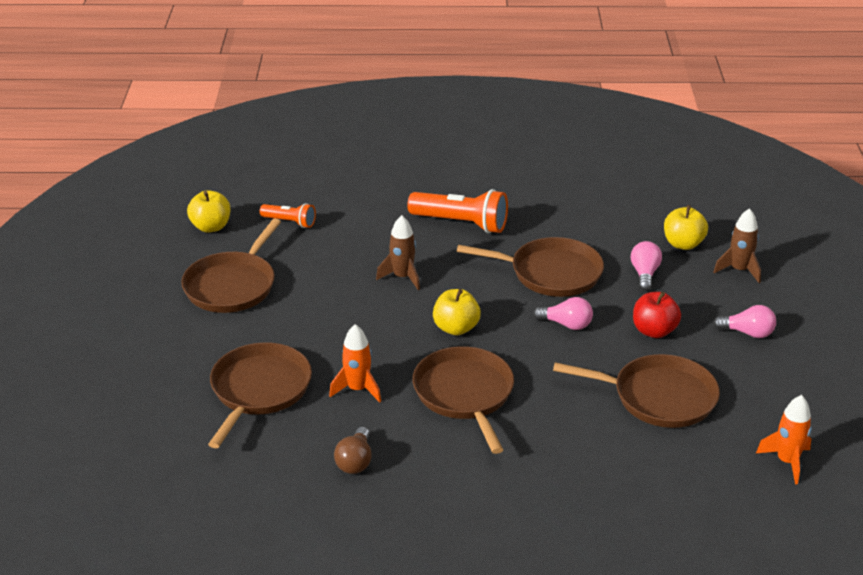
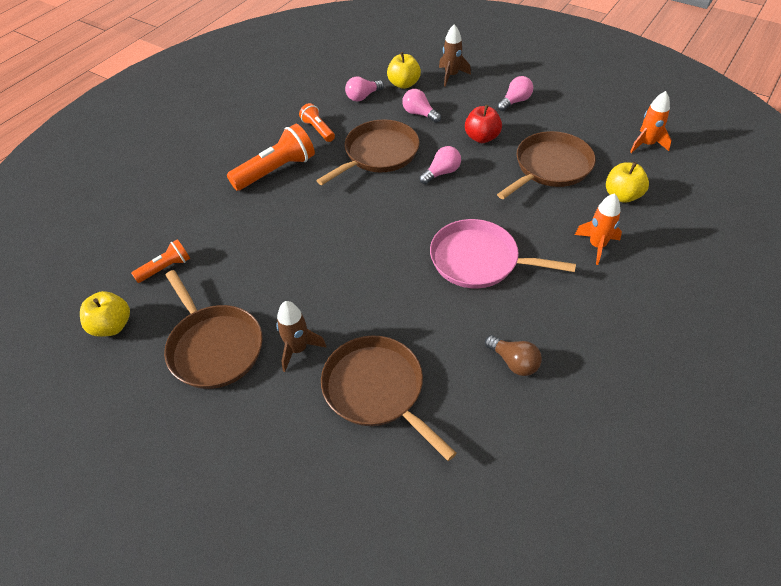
camera: 55 degrees left, 15 degrees up
orange rocket [329,324,381,403] -> orange rocket moved to [575,193,622,265]
brown rocket [376,215,420,290] -> brown rocket moved to [276,301,326,372]
brown pan [413,346,514,454] -> pink pan [430,219,576,288]
yellow apple [433,289,481,335] -> yellow apple moved to [606,162,649,203]
none -> orange flashlight [299,103,335,142]
none -> pink light bulb [345,76,384,101]

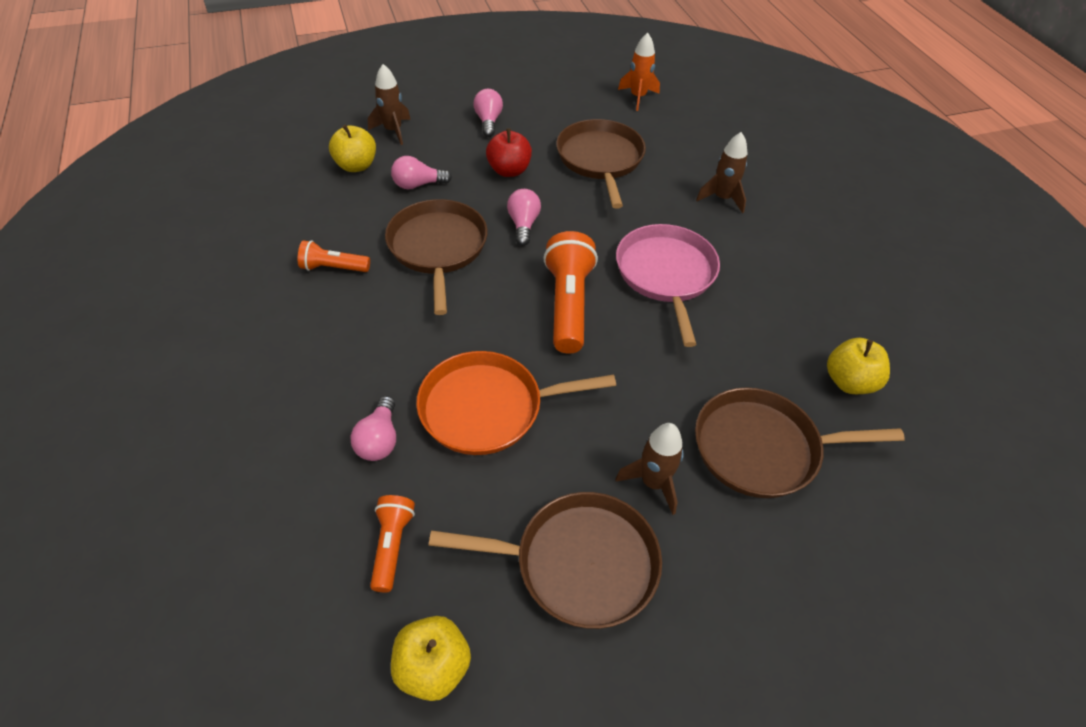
camera: 55 degrees left, 0 degrees up
orange flashlight [227,124,315,191] -> orange flashlight moved to [543,231,598,354]
pink light bulb [345,76,384,101] -> pink light bulb moved to [351,396,396,461]
pink pan [430,219,576,288] -> pink pan turned 120 degrees clockwise [616,224,720,347]
brown light bulb [485,335,542,376] -> none
orange rocket [575,193,622,265] -> brown rocket [696,132,747,213]
yellow apple [606,162,649,203] -> yellow apple moved to [827,338,890,394]
none -> orange pan [416,351,616,455]

